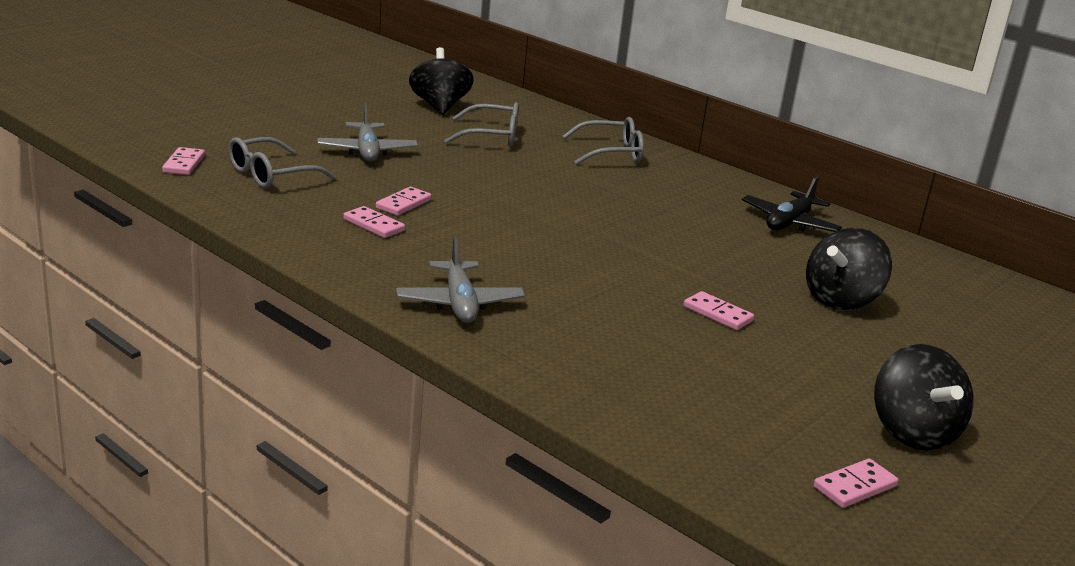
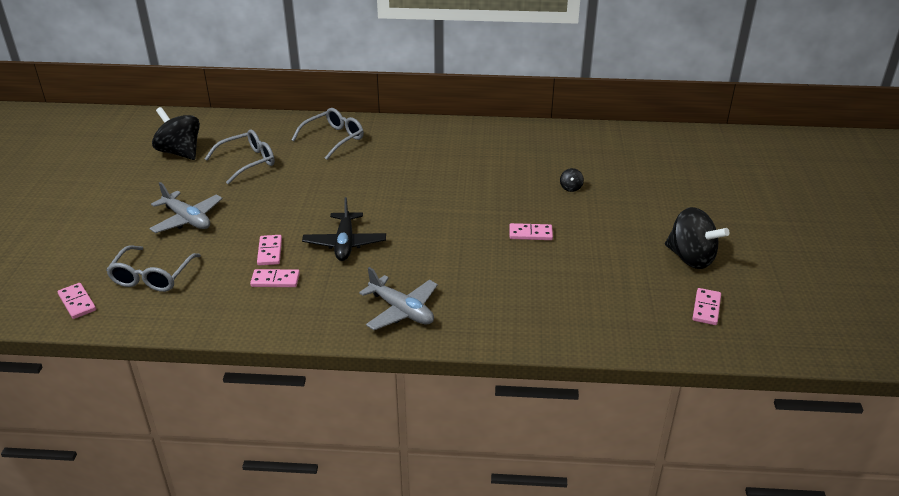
camera: 35 degrees left, 10 degrees up
black plane [742,177,842,232] -> black plane moved to [302,197,386,261]
black spinning top [806,228,892,310] -> black spinning top [560,168,584,192], size x0.43

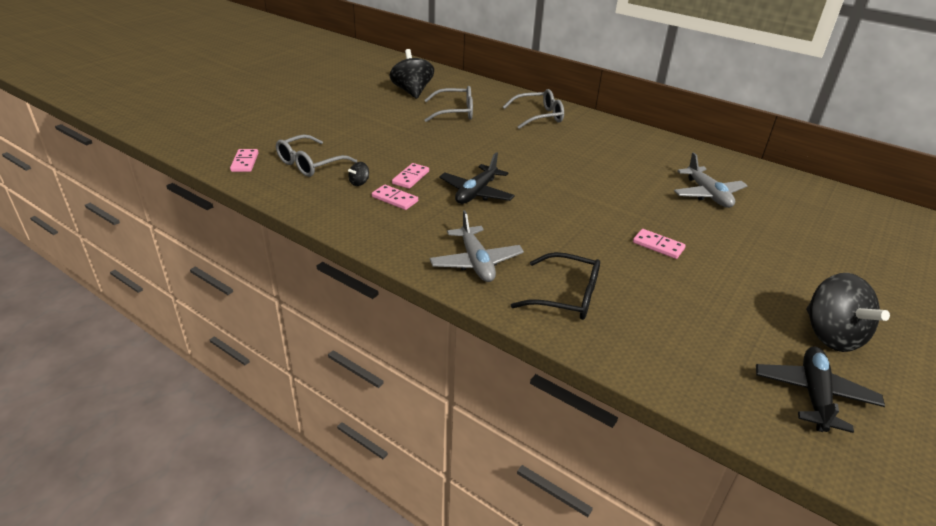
camera: 30 degrees right, 0 degrees up
grey plane [149,182,223,233] -> grey plane moved to [674,153,748,208]
black spinning top [560,168,584,192] -> black spinning top moved to [348,162,369,186]
pink domino [692,288,721,325] -> black plane [756,347,885,433]
none -> black glasses [511,252,600,320]

